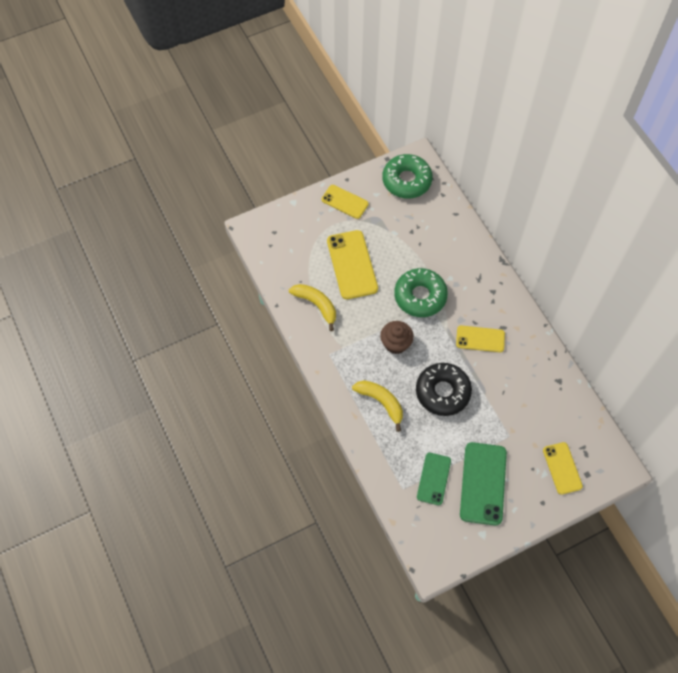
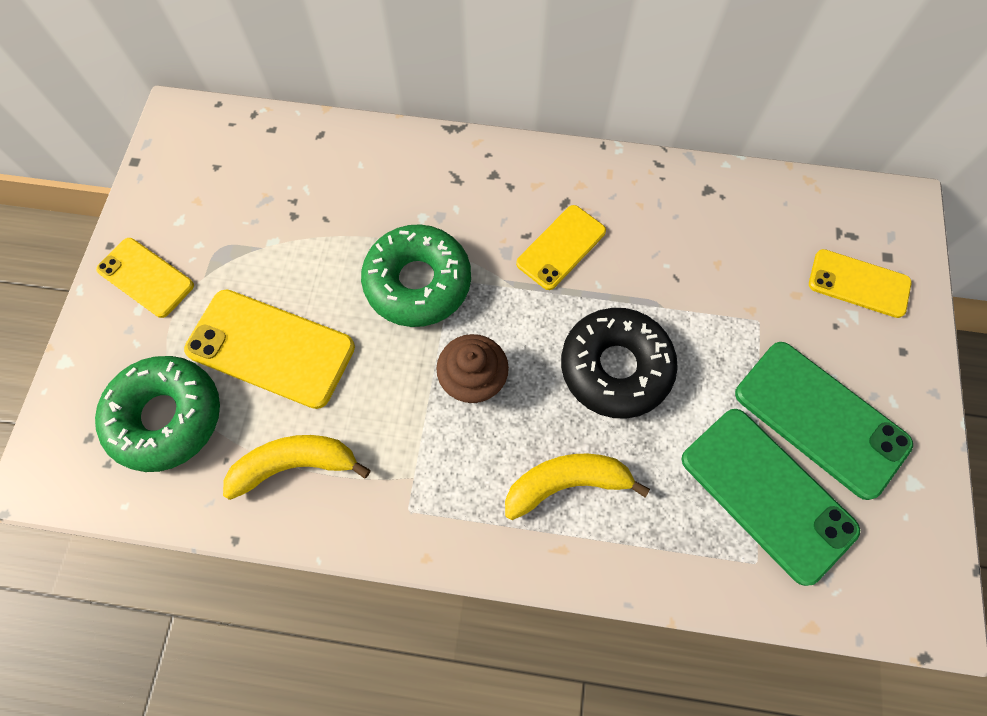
camera: 55 degrees left, 5 degrees up
yellow phone [321,185,369,219] -> yellow phone turned 60 degrees clockwise [96,238,194,318]
green donut [382,154,433,199] -> green donut moved to [95,356,220,472]
green phone [417,453,451,505] -> green phone [682,409,860,586], size x1.60

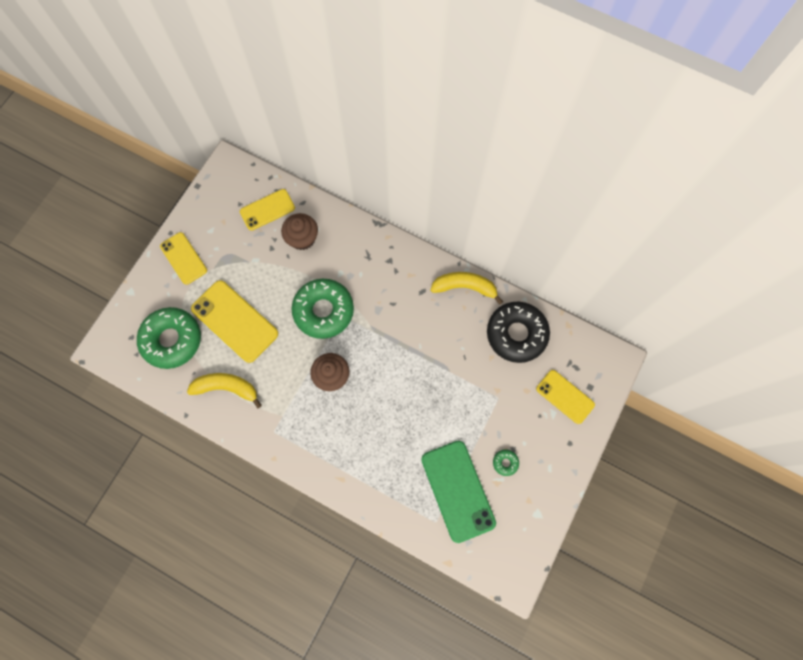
camera: 20 degrees right, 5 degrees up
yellow banana [505,453,650,520] -> yellow banana moved to [430,272,503,305]
yellow phone [516,205,606,290] -> yellow phone moved to [240,189,295,231]
black donut [561,308,678,419] -> black donut moved to [487,302,550,363]
green phone [735,342,913,500] -> green donut [493,449,519,476]
none -> brown cupcake [281,213,318,250]

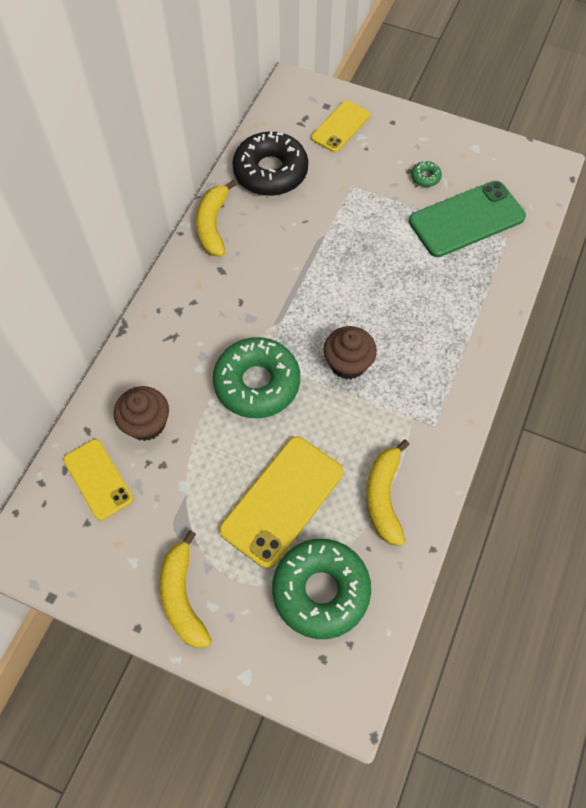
camera: 95 degrees left, 10 degrees down
yellow phone [160,232,207,285] -> yellow banana [160,530,212,648]

